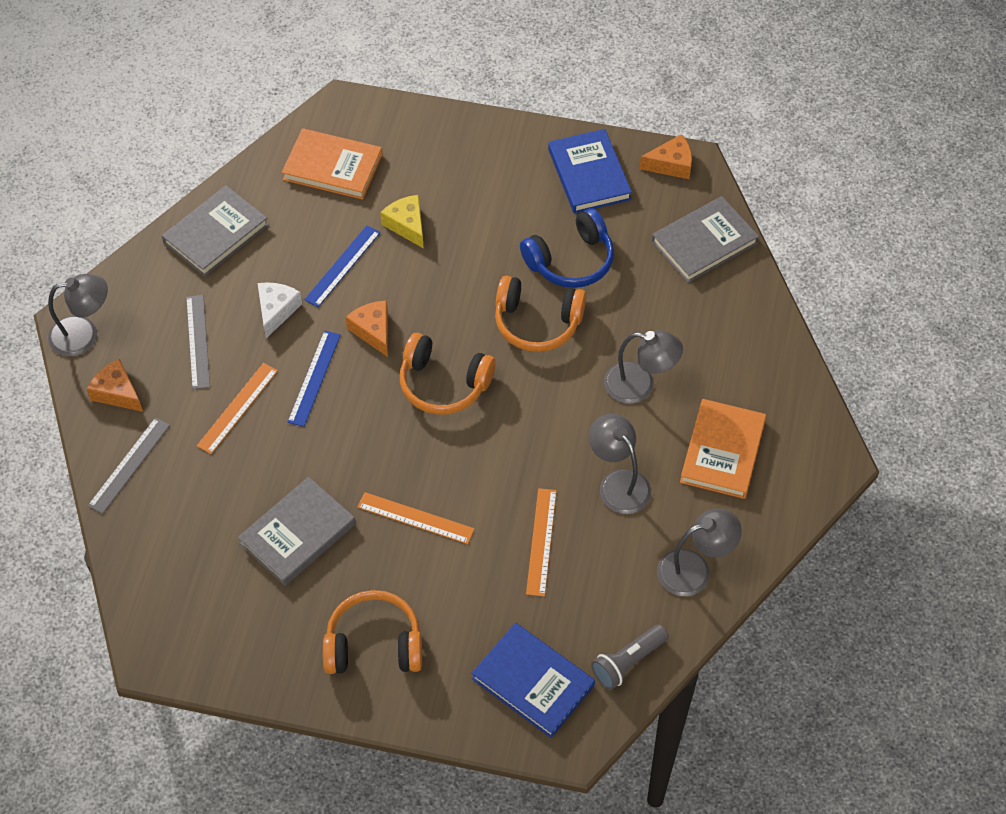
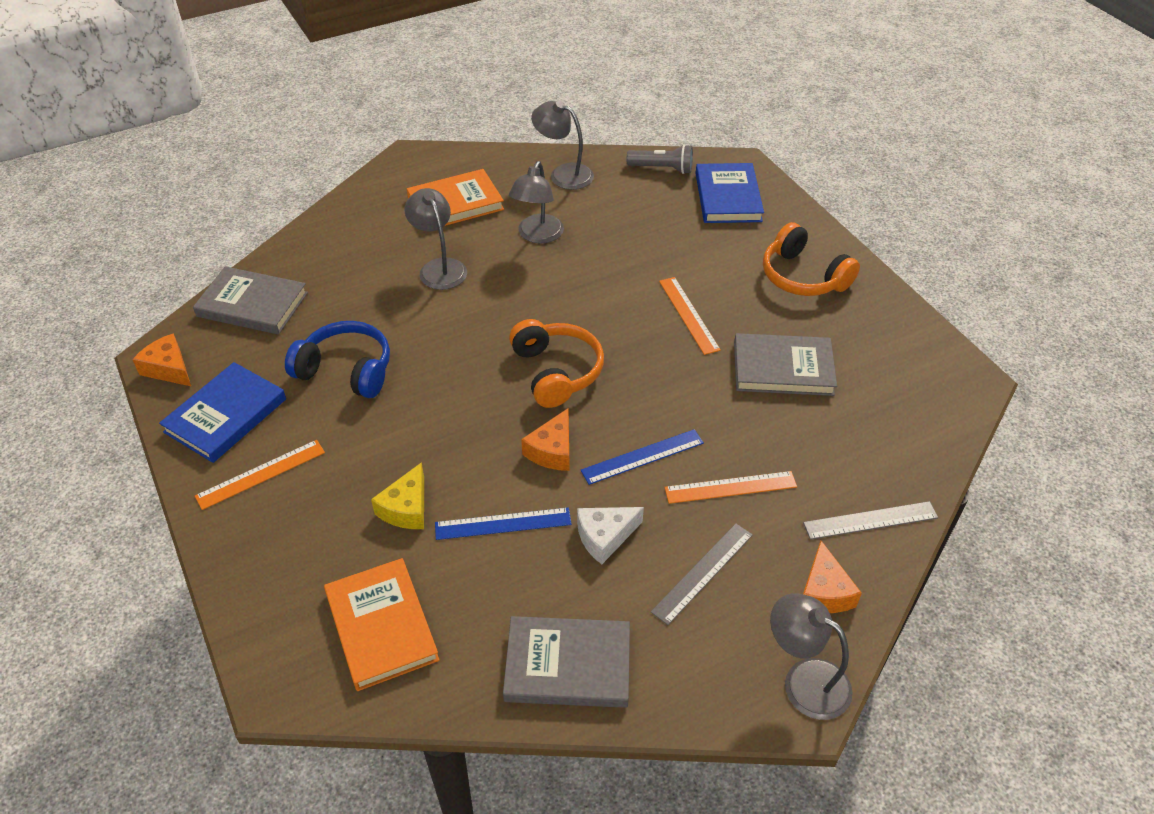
camera: 130 degrees left, 10 degrees down
orange headphones [495,276,586,352] -> none
orange ruler [526,488,557,596] -> orange ruler moved to [195,440,325,510]

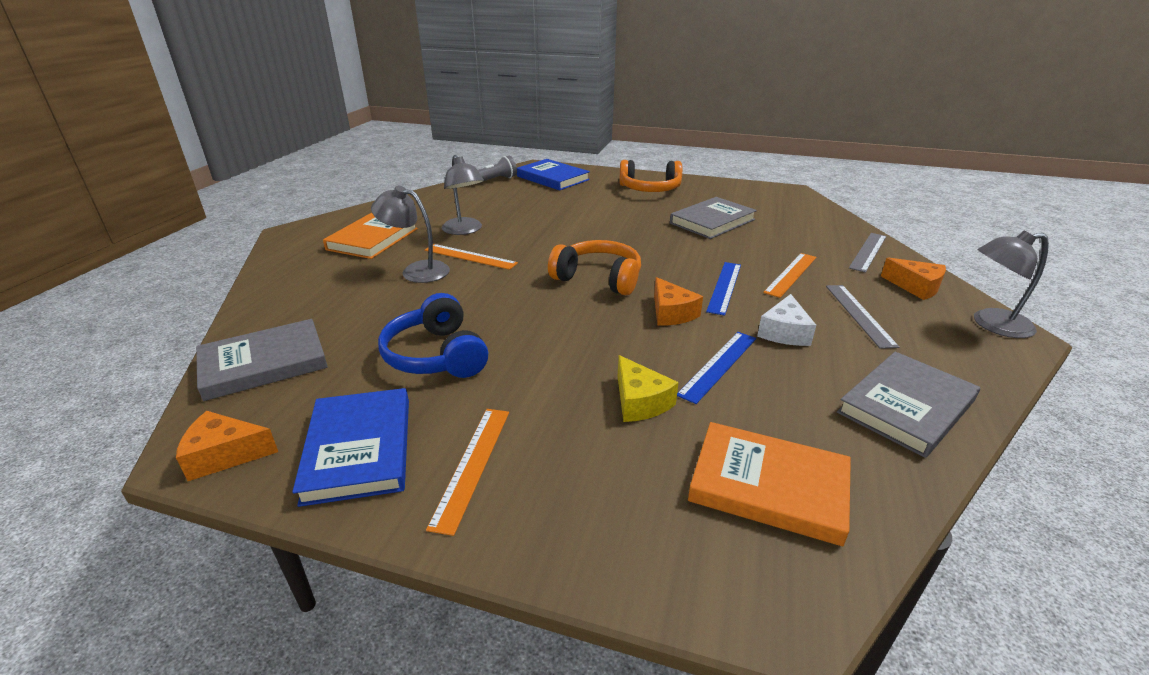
camera: 45 degrees left, 15 degrees down
blue headphones [285,321,390,398] -> blue headphones turned 90 degrees counterclockwise [378,293,488,378]
grey lamp [531,100,594,190] -> none
orange ruler [659,277,721,355] -> orange ruler moved to [425,244,518,270]

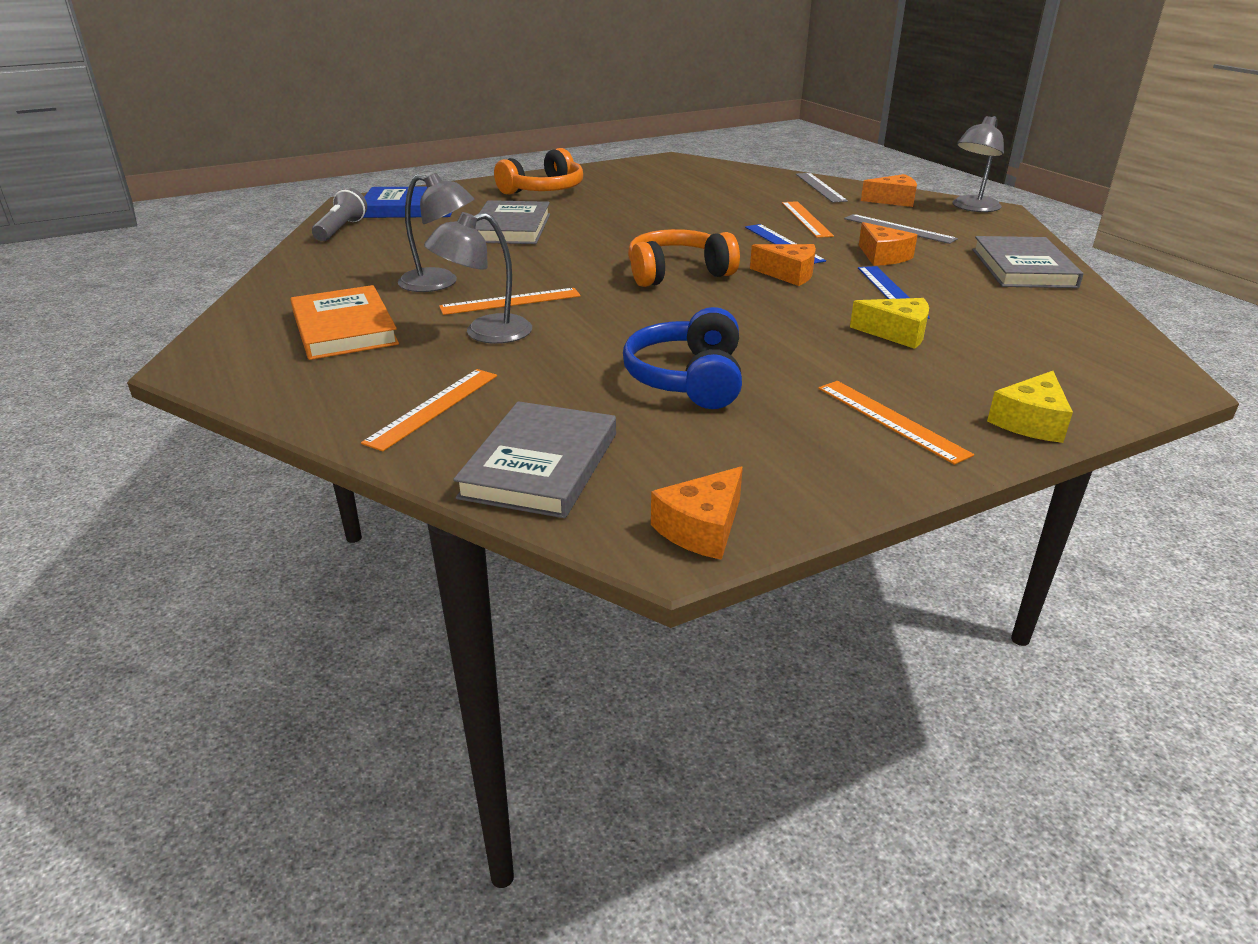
camera: 45 degrees left, 0 degrees up
blue book [292,388,409,507] -> none
blue headphones [378,293,488,378] -> blue headphones turned 75 degrees clockwise [623,307,742,409]
grey book [670,197,757,239] -> grey book moved to [476,200,550,244]
orange book [688,422,851,546] -> none
white cheese [757,294,816,346] -> orange cheese [859,222,917,266]
none -> orange ruler [361,369,497,452]
none -> yellow cheese [987,371,1073,443]

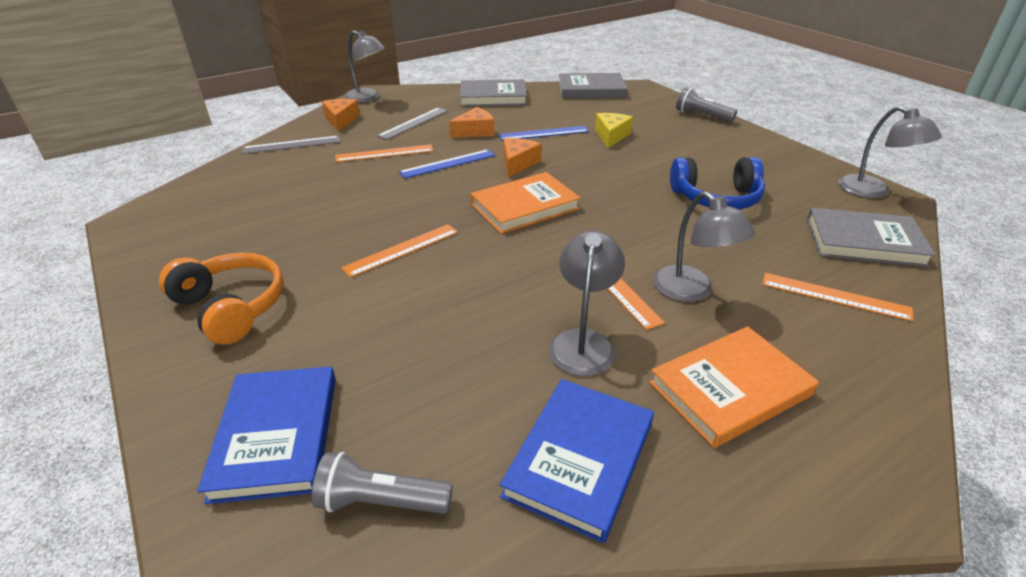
camera: 95 degrees left, 5 degrees up
grey book [476,200,550,244] -> grey book moved to [558,73,628,98]
orange headphones [628,229,740,287] -> orange book [470,172,581,234]
orange cheese [651,467,743,560] -> grey lamp [838,106,942,198]
orange ruler [818,381,974,465] -> orange ruler moved to [341,224,458,278]
yellow cheese [987,371,1073,443] -> grey flashlight [676,87,737,122]
none -> blue book [500,379,654,543]

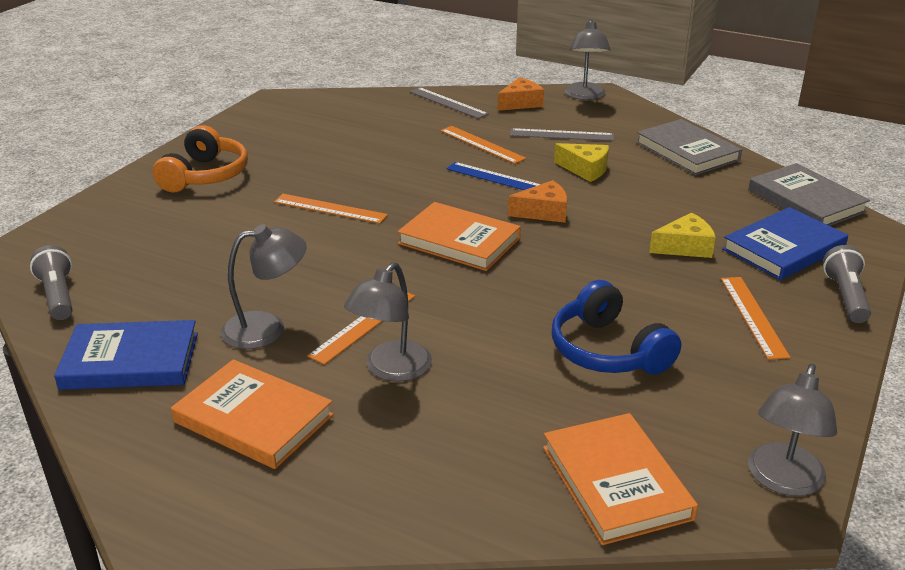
camera: 60 degrees right, 5 degrees down
blue book [197,367,336,504] -> blue book moved to [722,207,848,280]
orange cheese [449,107,494,138] -> yellow cheese [554,143,609,182]
blue ruler [498,126,589,141] -> none
orange ruler [762,273,914,321] -> orange ruler moved to [721,277,790,360]
grey book [807,208,936,267] -> orange book [543,413,698,545]

